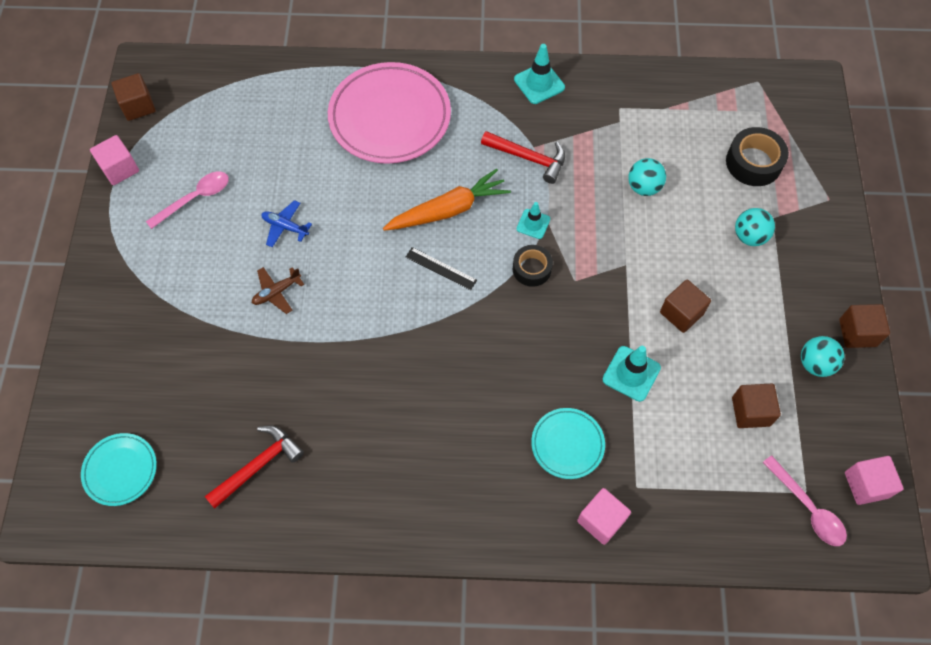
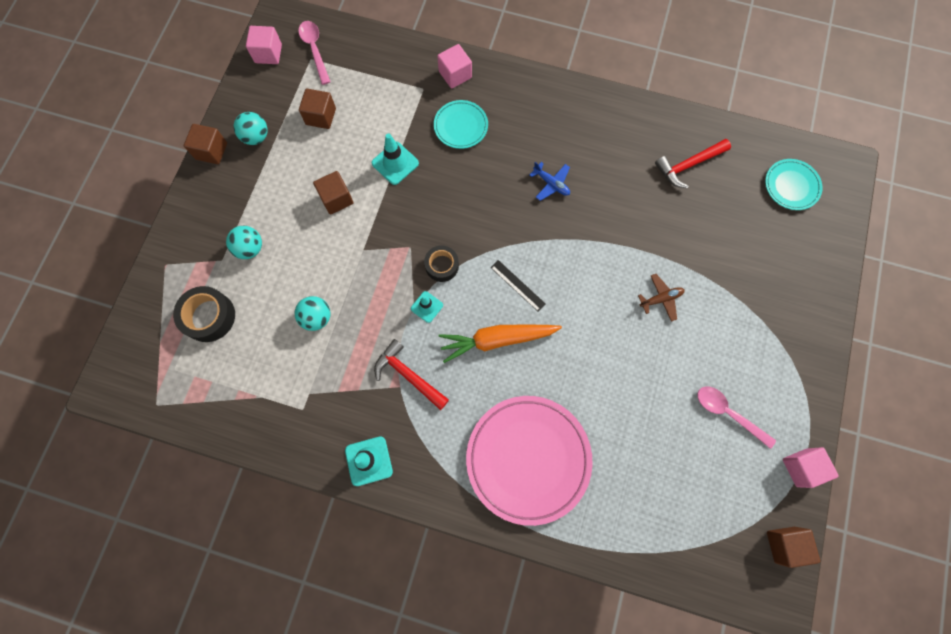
camera: 165 degrees left, 10 degrees up
pink spoon [146,172,229,229] -> pink spoon turned 60 degrees clockwise [697,386,776,449]
blue plane [261,200,312,247] -> blue plane moved to [530,162,570,201]

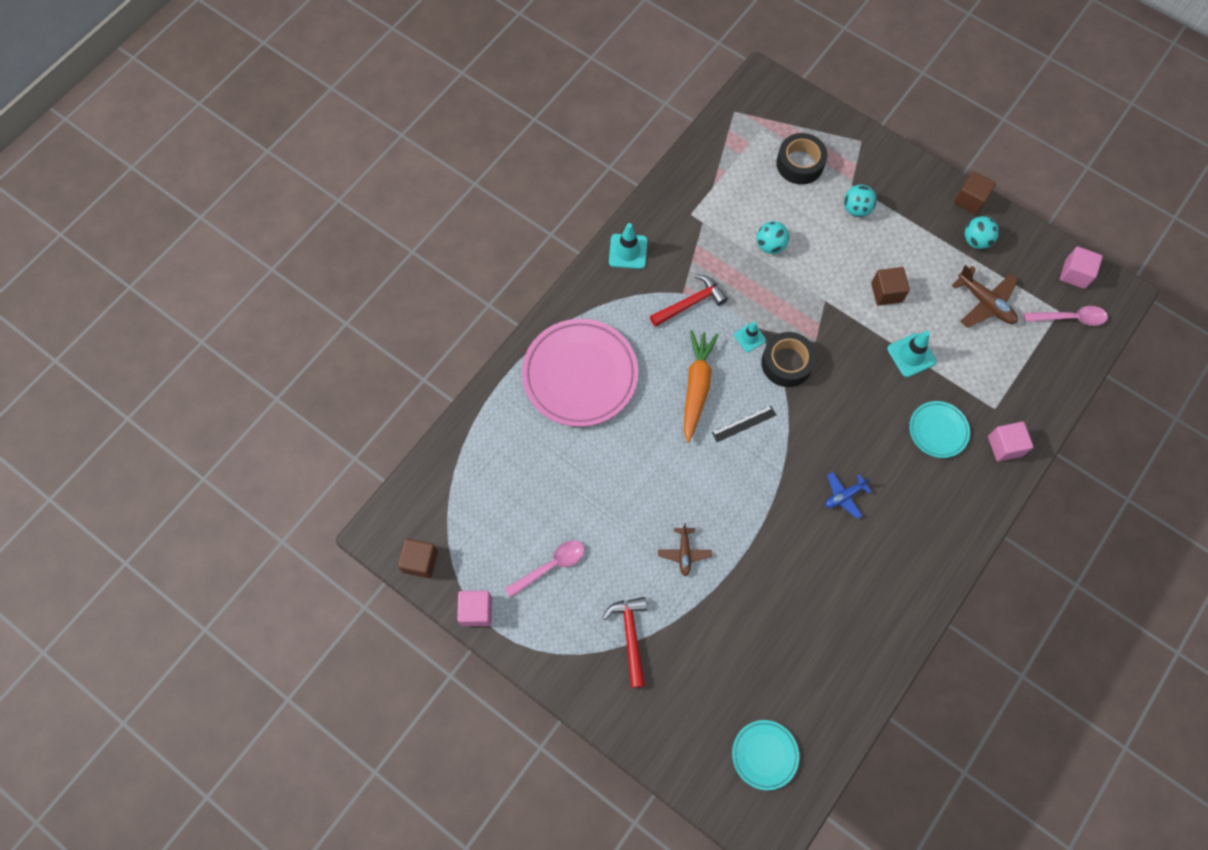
camera: 110 degrees right, 5 degrees down
brown cube [299,89,336,129] -> brown plane [952,265,1018,328]
black tape [424,245,459,282] -> black tape [761,332,816,387], size x1.51
red hammer [655,139,731,188] -> red hammer moved to [602,597,647,688]

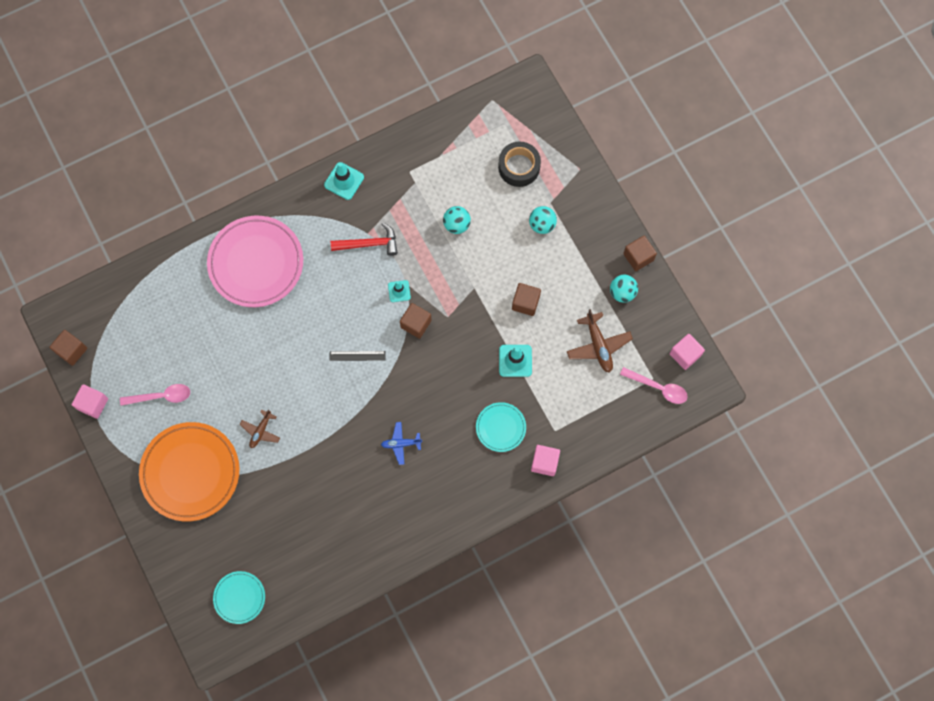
camera: 25 degrees right, 5 degrees up
red hammer [602,597,647,688] -> orange plate [139,422,240,521]
orange carrot [684,330,718,443] -> none
black tape [761,332,816,387] -> brown cube [400,303,432,339]

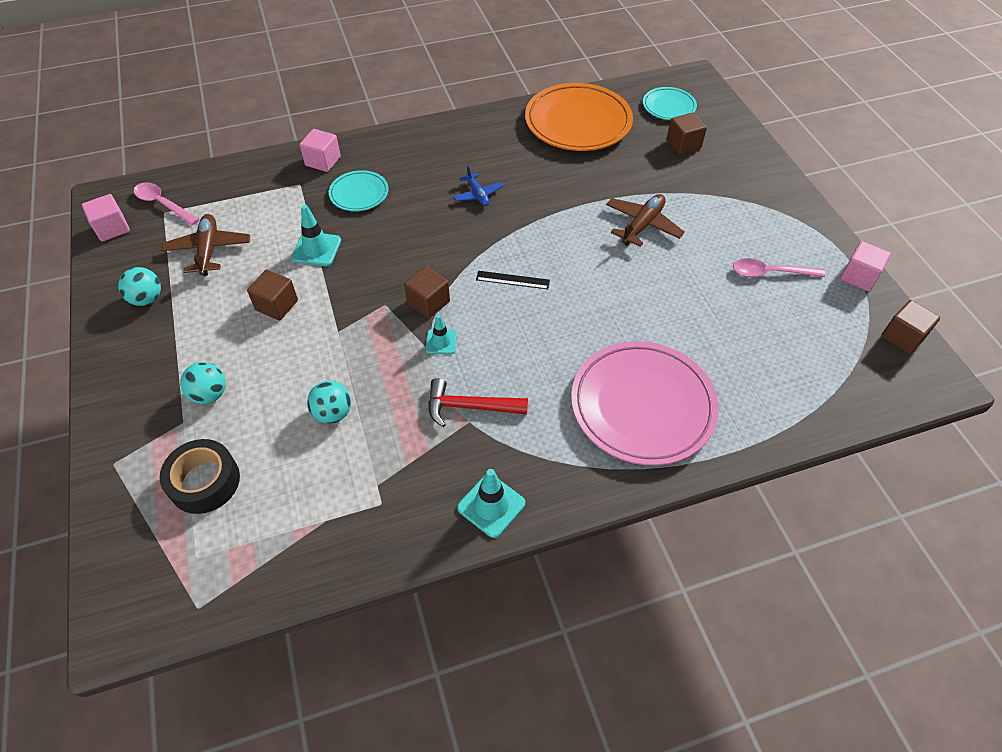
camera: 170 degrees left, 20 degrees down
orange plate [139,422,240,521] -> orange plate moved to [525,83,633,151]
brown plane [240,409,280,448] -> brown plane [606,194,685,247], size x1.58
blue plane [381,422,422,465] -> blue plane turned 60 degrees clockwise [453,166,502,206]
brown cube [623,236,657,271] -> brown cube moved to [666,112,707,155]

